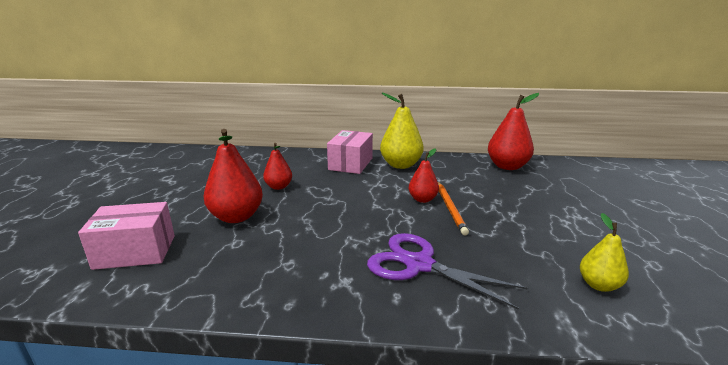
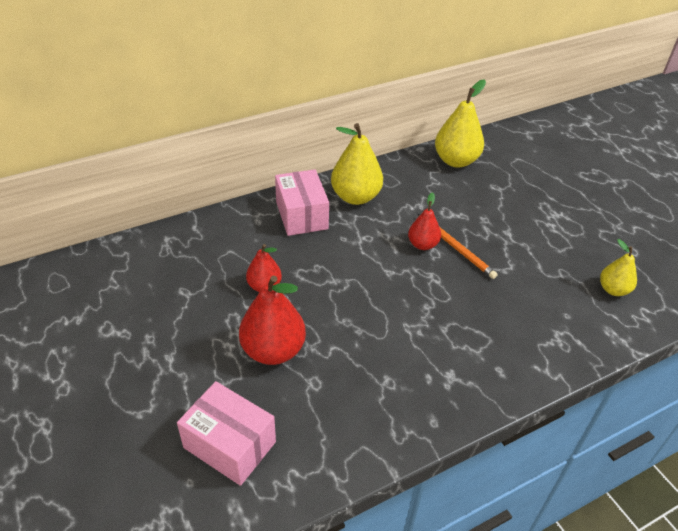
camera: 35 degrees left, 20 degrees up
pink box [78,202,175,270] -> pink box turned 75 degrees clockwise [177,381,276,486]
purple scissors [367,233,528,310] -> none
red pear [488,93,539,170] -> yellow pear [435,79,486,168]

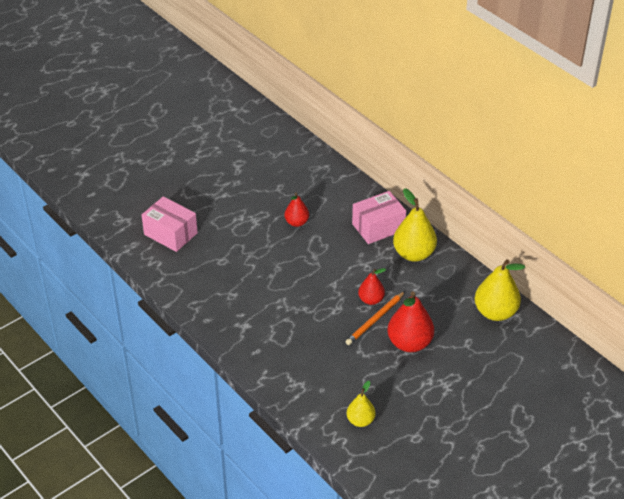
camera: 80 degrees right, 0 degrees up
pink box [177,381,276,486] -> pink box turned 75 degrees counterclockwise [142,196,198,252]
red pear [239,275,306,365] -> red pear moved to [387,291,434,352]

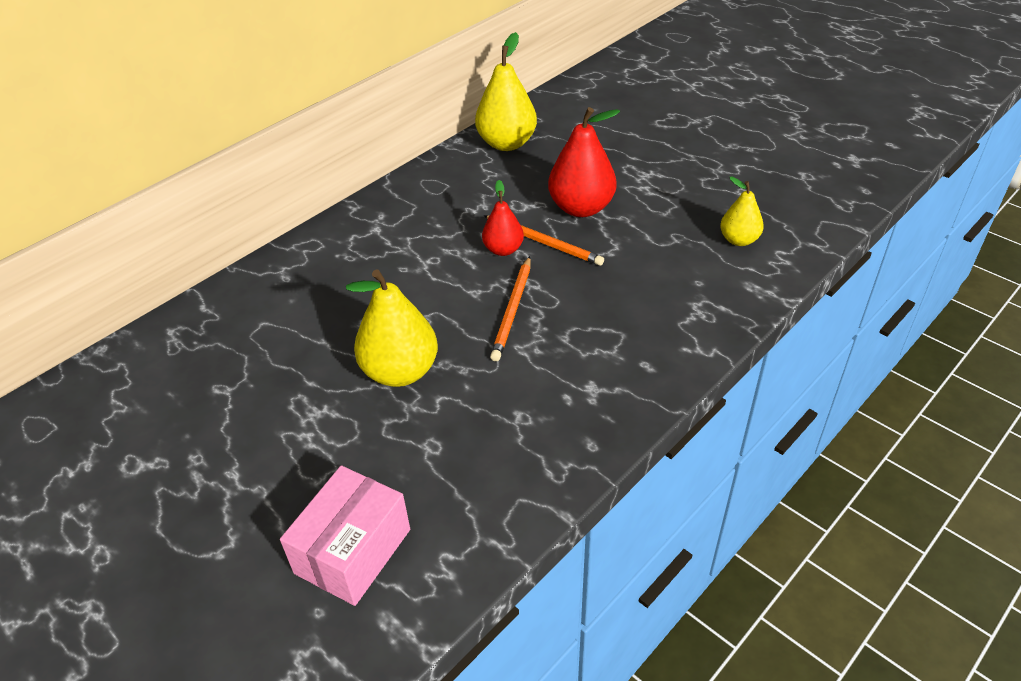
camera: 95 degrees left, 0 degrees up
red pear [284,193,309,227] -> none
pink box [352,191,406,244] -> none
yellow pear [393,188,437,262] -> yellow pear moved to [346,269,438,387]
none -> orange pencil [490,256,531,361]

